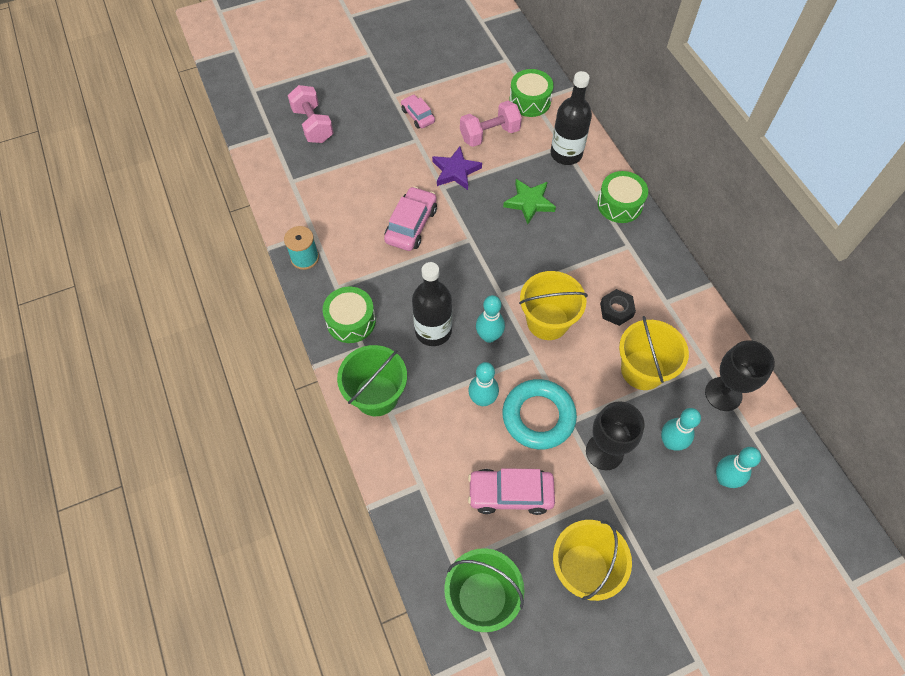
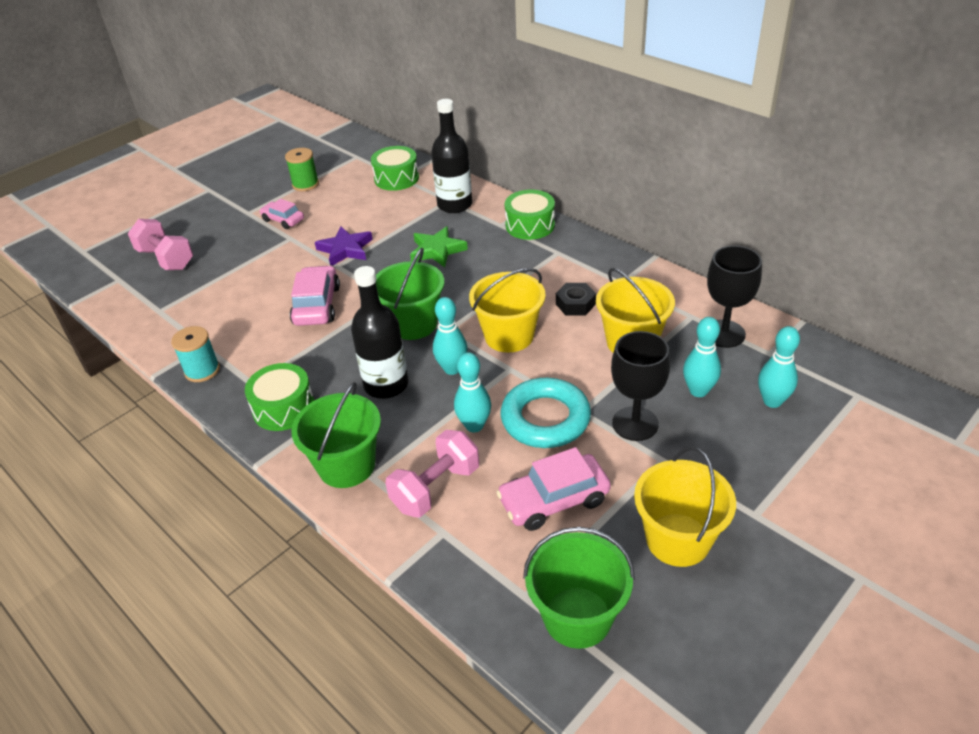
camera: 20 degrees left, 20 degrees down
pink dumbbell [460,101,522,147] -> pink dumbbell moved to [386,430,479,517]
none -> green spool [285,148,319,191]
none -> green bucket [376,248,444,340]

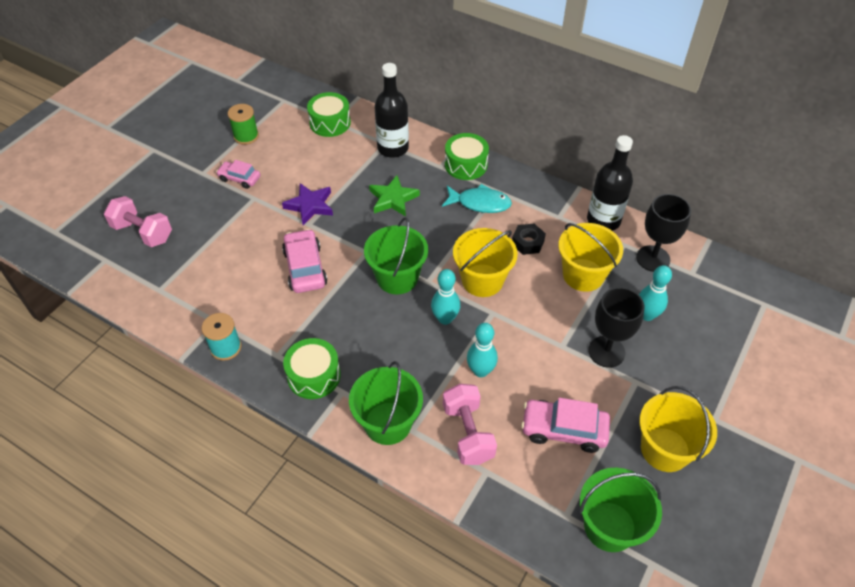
camera: 15 degrees left, 10 degrees up
black bottle [351,266,408,399] -> black bottle moved to [587,135,633,231]
pink dumbbell [386,430,479,517] -> pink dumbbell turned 45 degrees counterclockwise [443,384,497,465]
pink car [496,447,611,531] -> pink car turned 45 degrees clockwise [521,398,610,453]
turquoise ring [501,378,591,448] -> none
turquoise bowling pin [758,326,800,408] -> none
none -> turquoise fish [442,184,512,213]

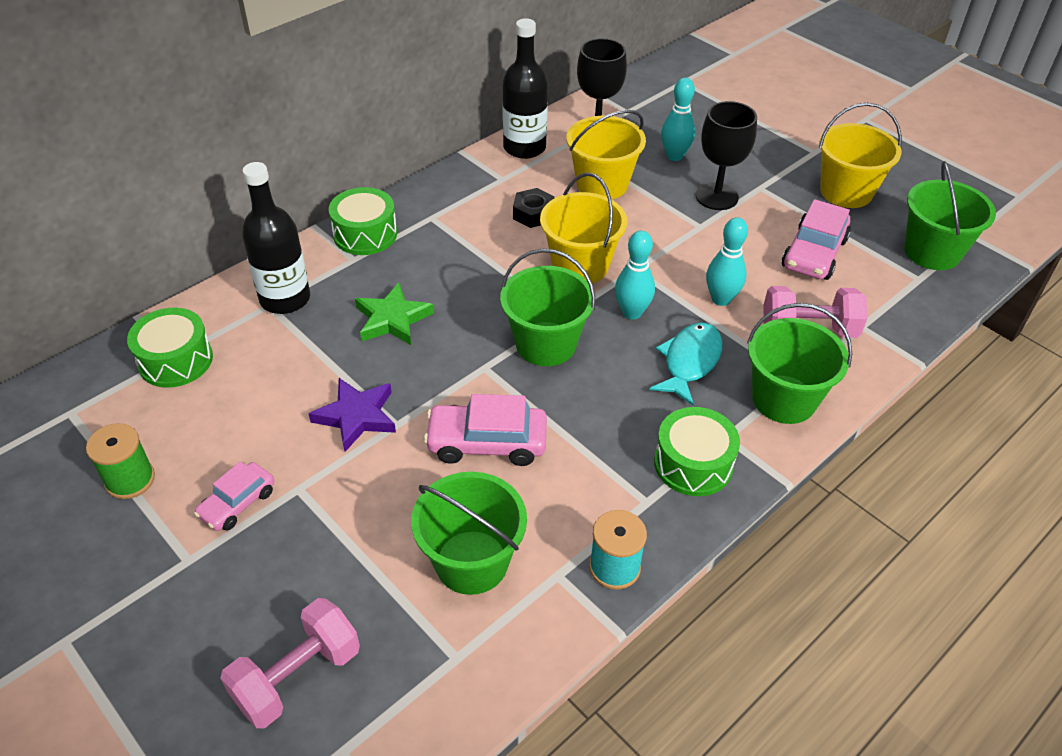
camera: 75 degrees left, 5 degrees down
turquoise fish [442,184,512,213] -> turquoise fish moved to [649,322,723,405]
none -> green bucket [411,472,527,595]

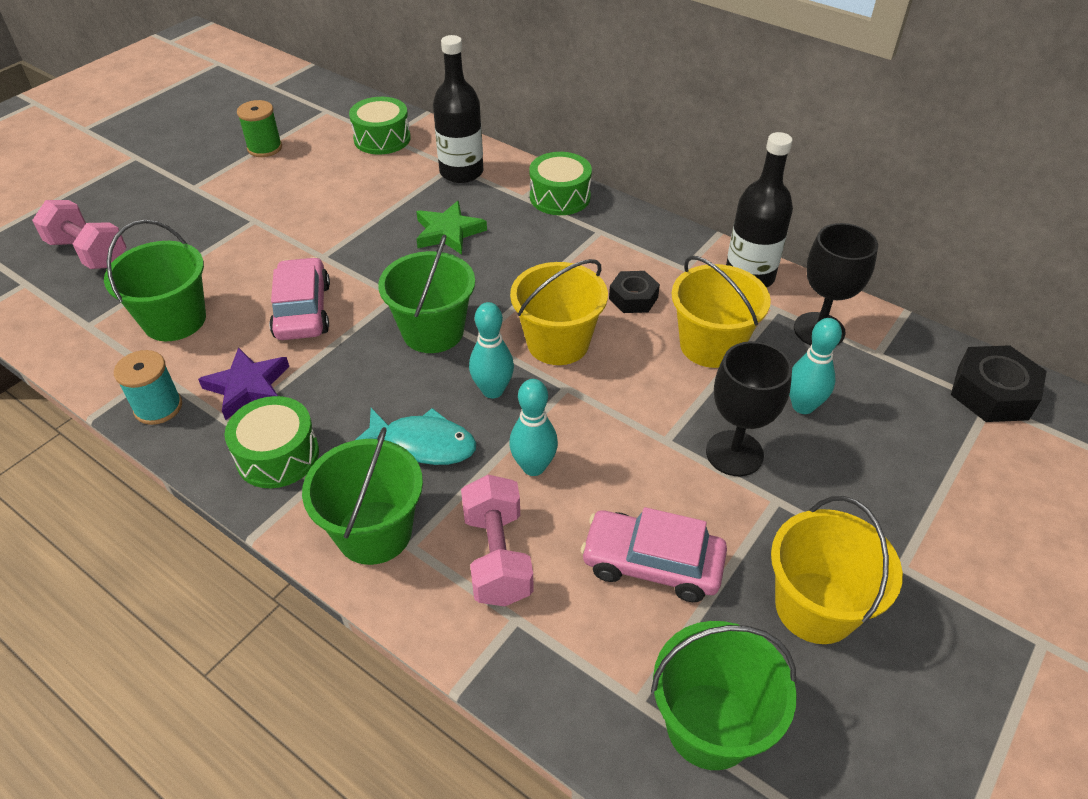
camera: 80 degrees right, 0 degrees up
pink car [194,461,274,531] -> none
purple star [308,378,396,452] -> purple star moved to [198,347,289,420]
none -> black nut [951,345,1047,422]

